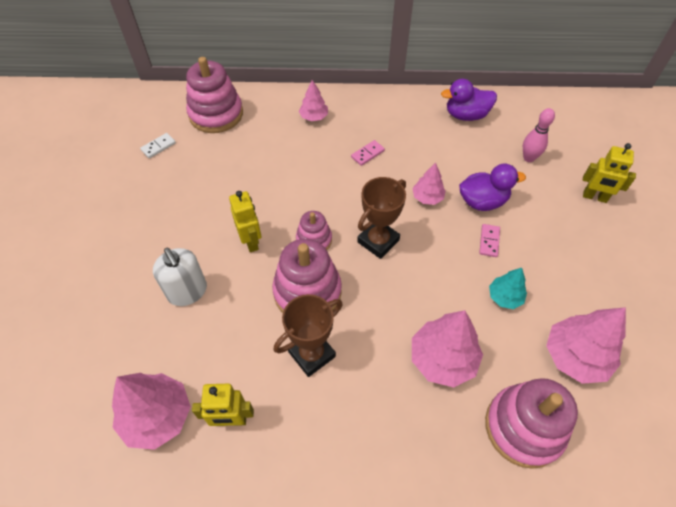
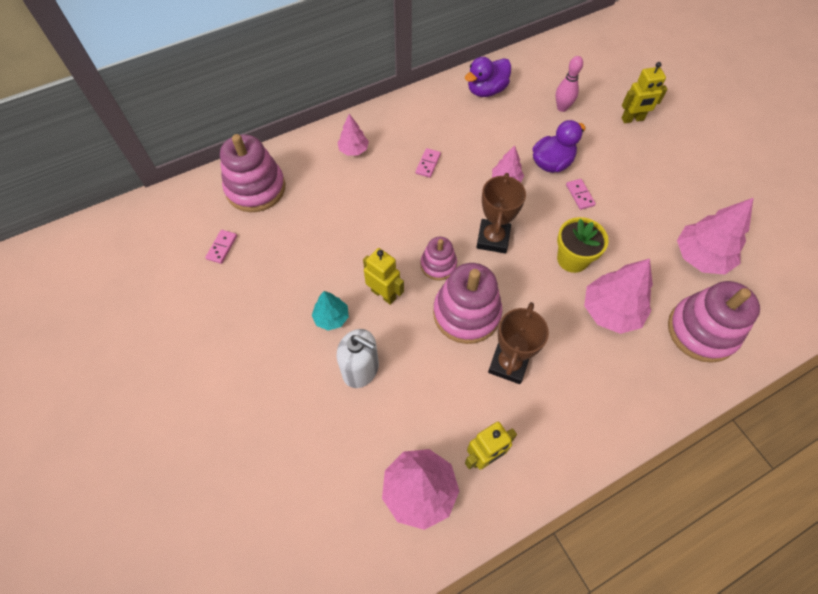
camera: 30 degrees left, 5 degrees up
white domino [140,133,176,158] -> pink domino [205,230,237,264]
turquoise tree [489,268,527,309] -> turquoise tree moved to [312,291,349,331]
none -> yellow flower pot [557,217,609,273]

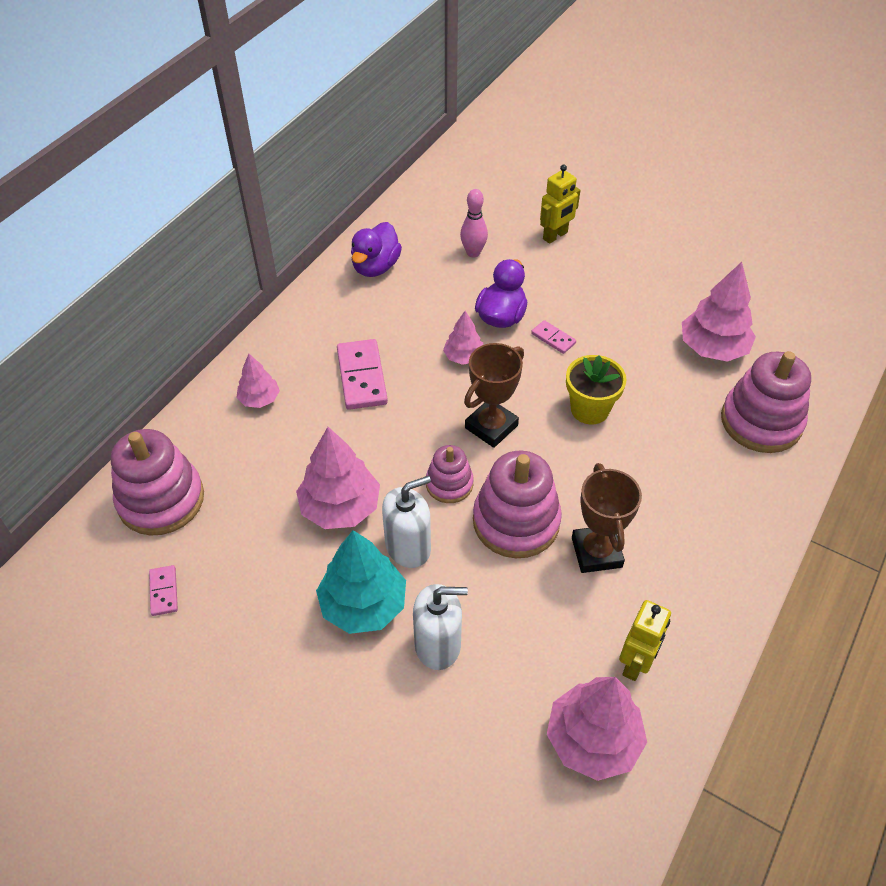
camera: 30 degrees left, 10 degrees down
turquoise tree [312,291,349,331] -> turquoise tree [316,530,406,634], size x1.77
yellow robot [363,248,404,305] -> white soap dispenser [382,476,431,568]
pink domino [415,148,441,178] -> pink domino [337,339,388,410], size x1.90
brown trophy [476,173,526,253] -> brown trophy turned 60 degrees clockwise [464,343,524,448]
pink tree [584,259,653,334] -> pink tree moved to [296,427,380,529]

